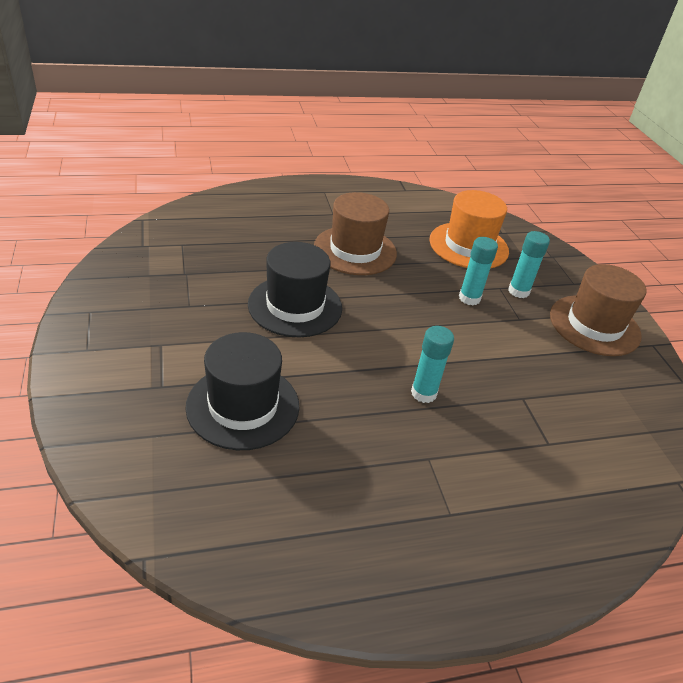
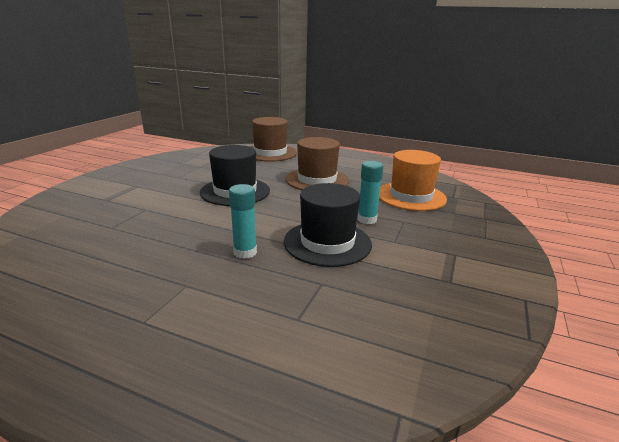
camera: 40 degrees right, 15 degrees down
black hat [185,332,299,450] -> black hat moved to [284,183,372,267]
turquoise glue stick [508,231,550,298] -> none
brown hat [550,264,647,356] -> brown hat moved to [251,117,297,162]

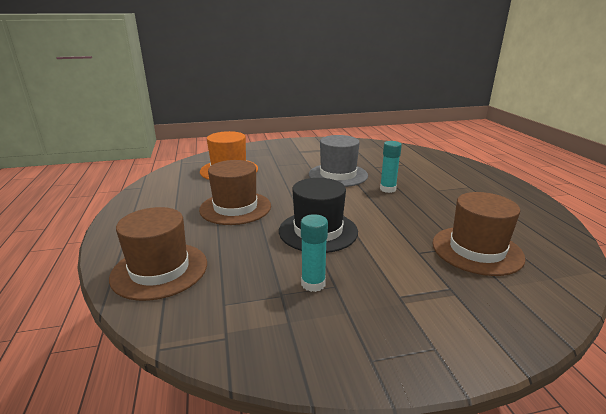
camera: 125 degrees left, 0 degrees up
black hat [284,183,372,267] -> grey hat [309,135,368,187]
turquoise glue stick [357,161,384,224] -> turquoise glue stick moved to [301,214,328,292]
none -> brown hat [433,192,526,276]

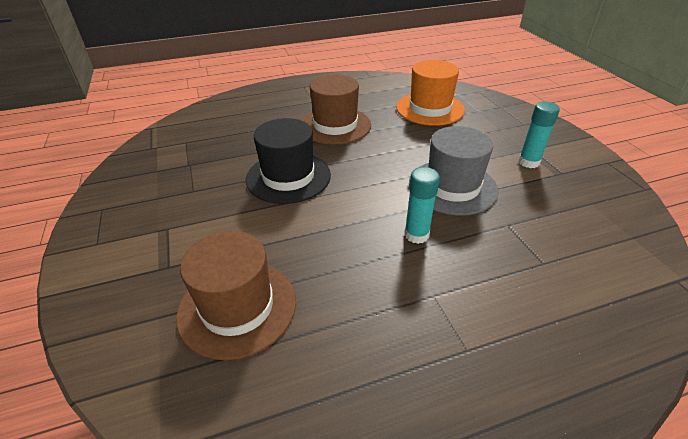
camera: 85 degrees right, 15 degrees up
brown hat [109,207,207,301] -> none
turquoise glue stick [301,214,328,292] -> turquoise glue stick moved to [518,101,560,168]

